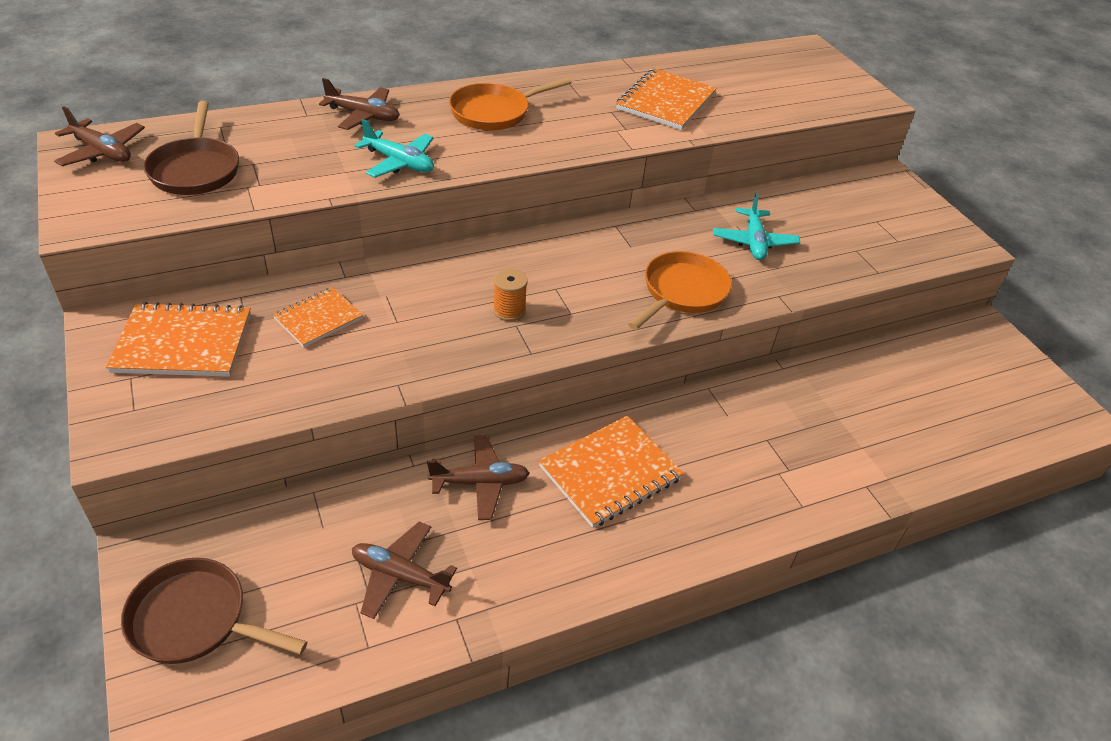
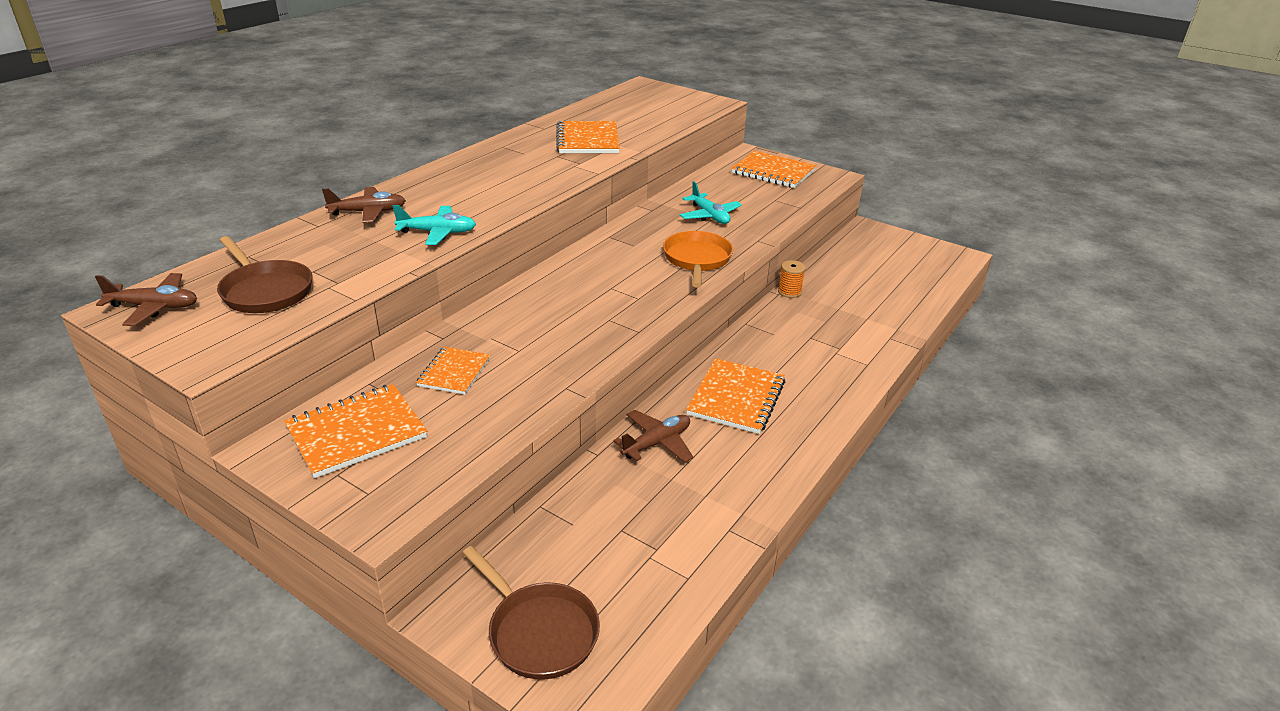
camera: 30 degrees left, 10 degrees down
brown pan [121,558,307,664] -> brown pan turned 120 degrees counterclockwise [463,546,600,680]
brown plane [352,522,457,619] -> none
orange pan [449,78,572,130] -> none
orange spool [493,269,528,321] -> orange spool moved to [778,260,806,298]
none -> orange notebook [731,151,816,188]

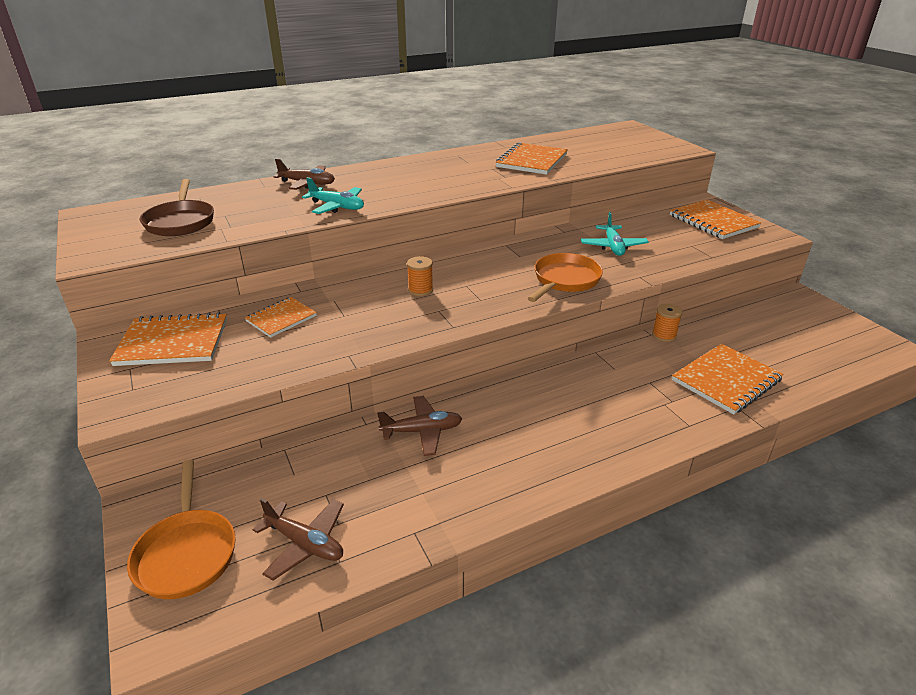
camera: 30 degrees right, 0 degrees up
brown plane [95,273,197,326] -> brown plane moved to [253,498,344,580]
brown pan [463,546,600,680] -> orange pan [127,460,236,599]
orange notebook [686,358,785,434] -> orange notebook moved to [672,343,783,415]
none -> orange spool [407,256,433,296]

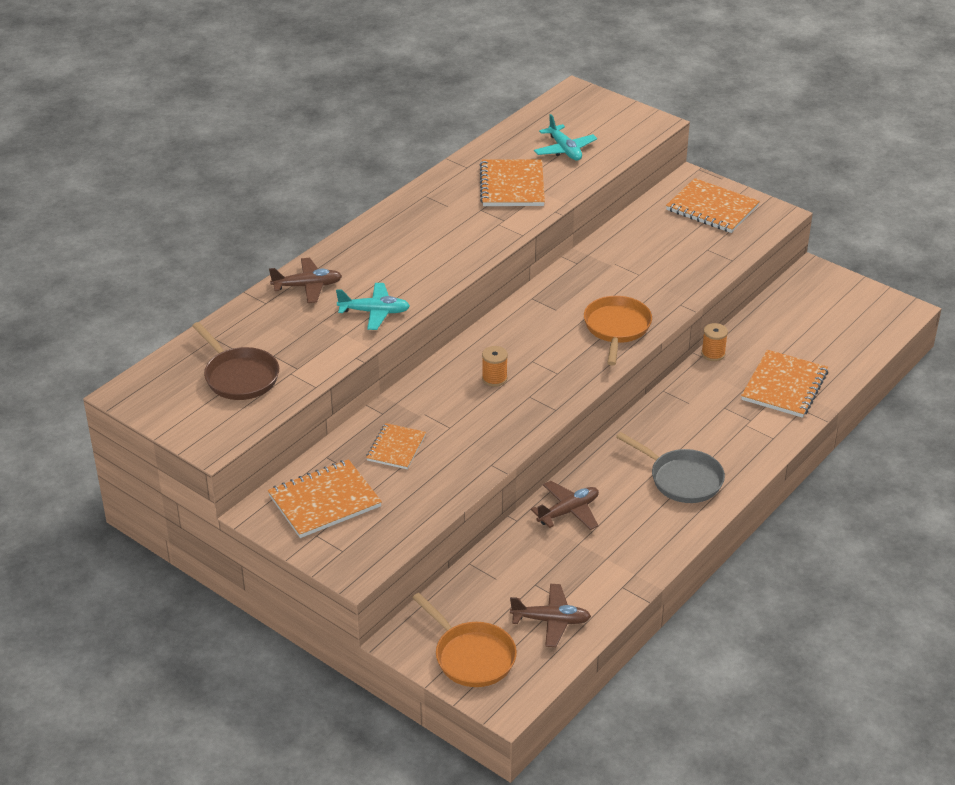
camera: 25 degrees left, 5 degrees up
turquoise plane [581,212,649,256] -> turquoise plane moved to [534,114,597,160]
none -> grey pan [616,432,725,503]

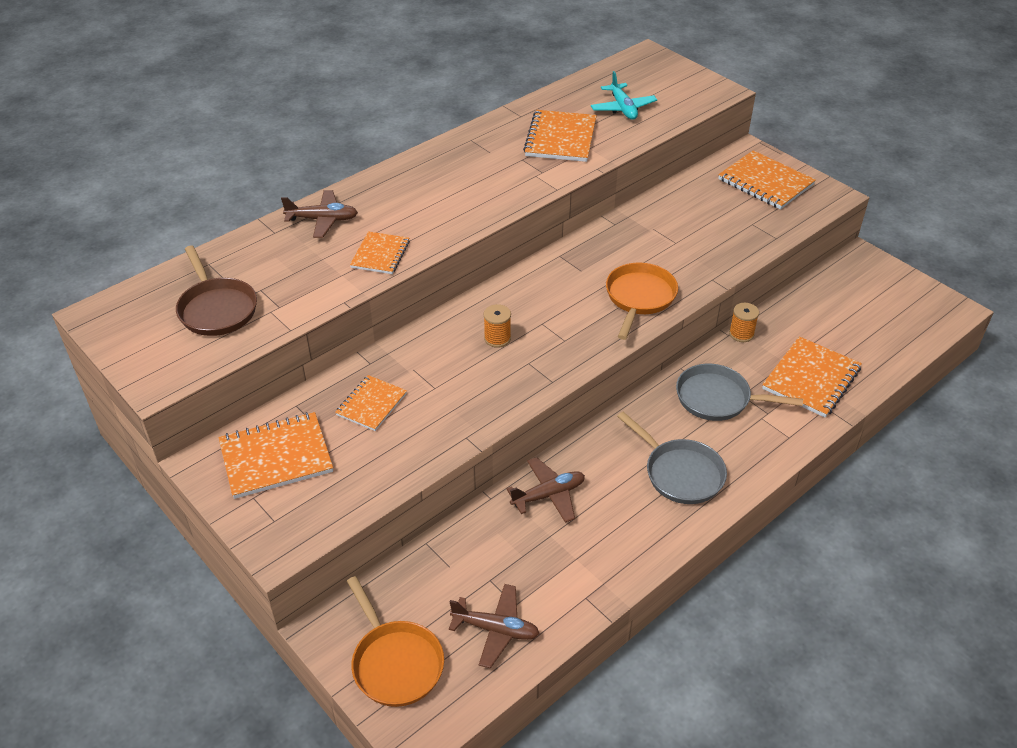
camera: 10 degrees right, 5 degrees up
turquoise plane [336,283,410,330] -> orange notebook [350,231,410,274]
none -> grey pan [676,364,803,421]

